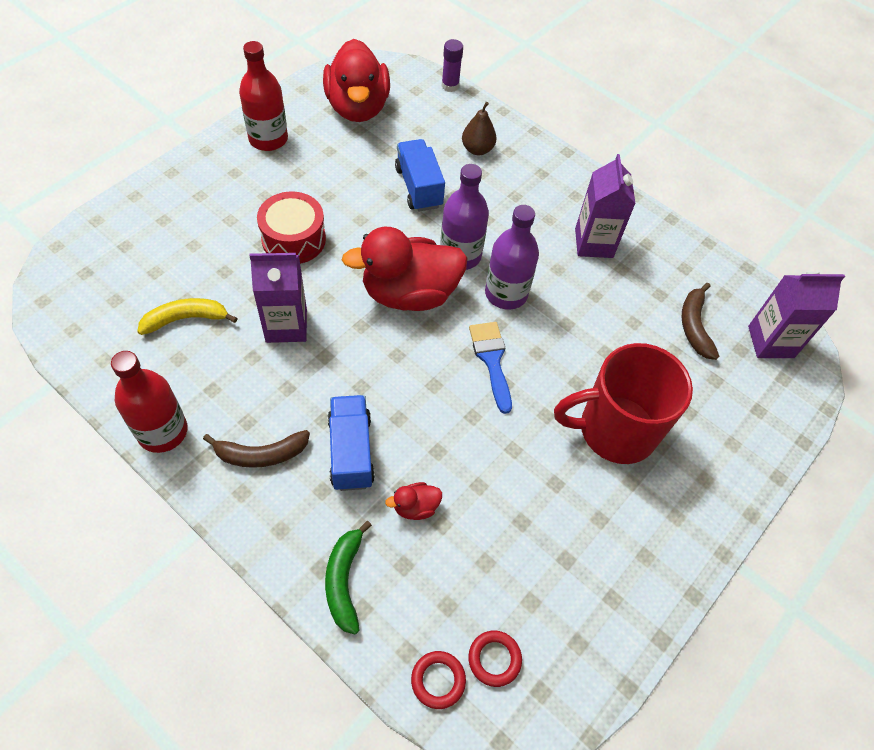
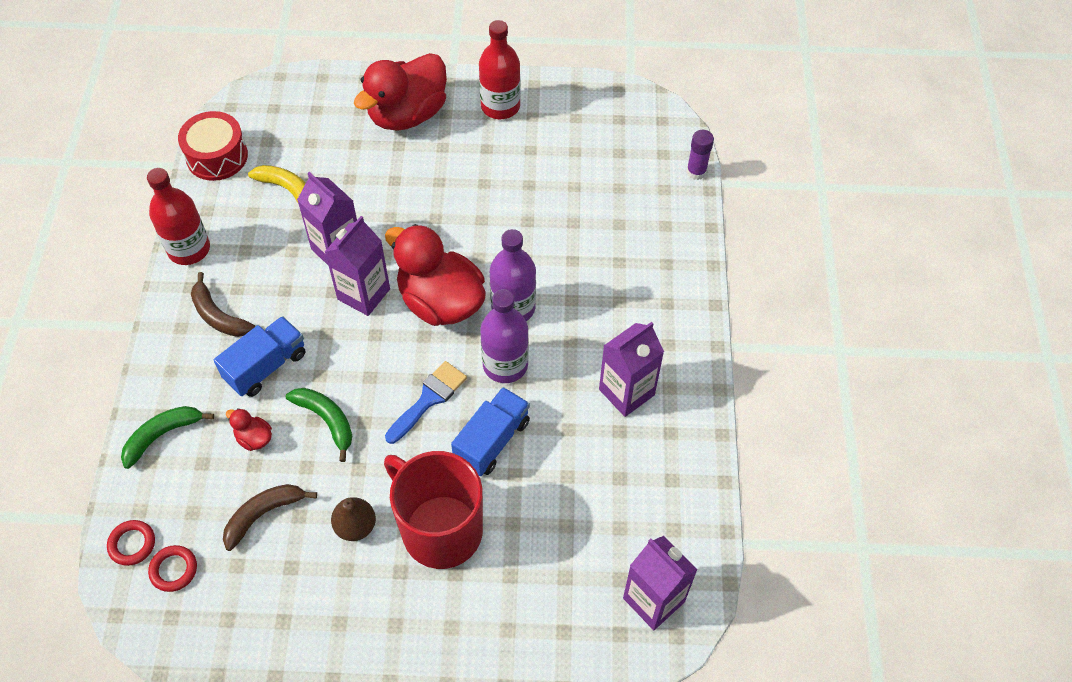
camera: 55 degrees right, 0 degrees up
red drum [257,192,326,264] -> red drum moved to [178,111,248,181]
red duck [323,39,390,122] -> red duck moved to [354,53,447,131]
blue truck [395,139,445,212] -> blue truck moved to [451,387,530,476]
brown pear [462,102,497,155] -> brown pear moved to [331,497,376,541]
brown banana [681,283,719,360] -> brown banana moved to [223,484,317,551]
none -> green banana [286,388,352,462]
none -> purple carton [325,216,390,316]

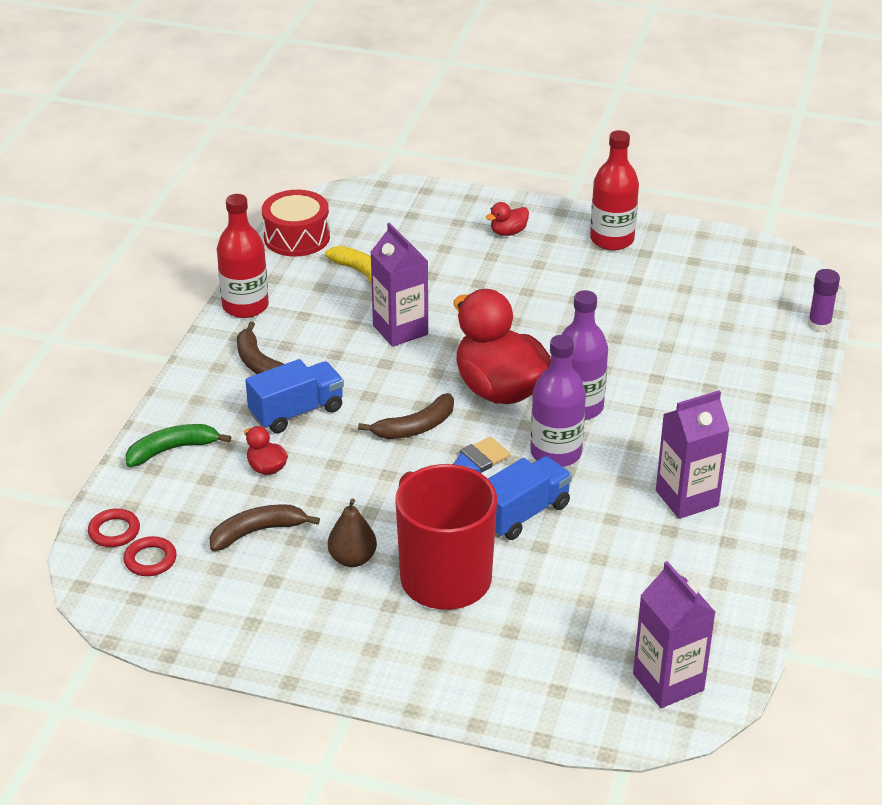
camera: 15 degrees right, 20 degrees down
green banana [286,388,352,462] -> none
purple carton [325,216,390,316] -> none
red duck [354,53,447,131] -> red duck [486,202,529,236], size x0.41
none -> brown banana [358,393,454,439]

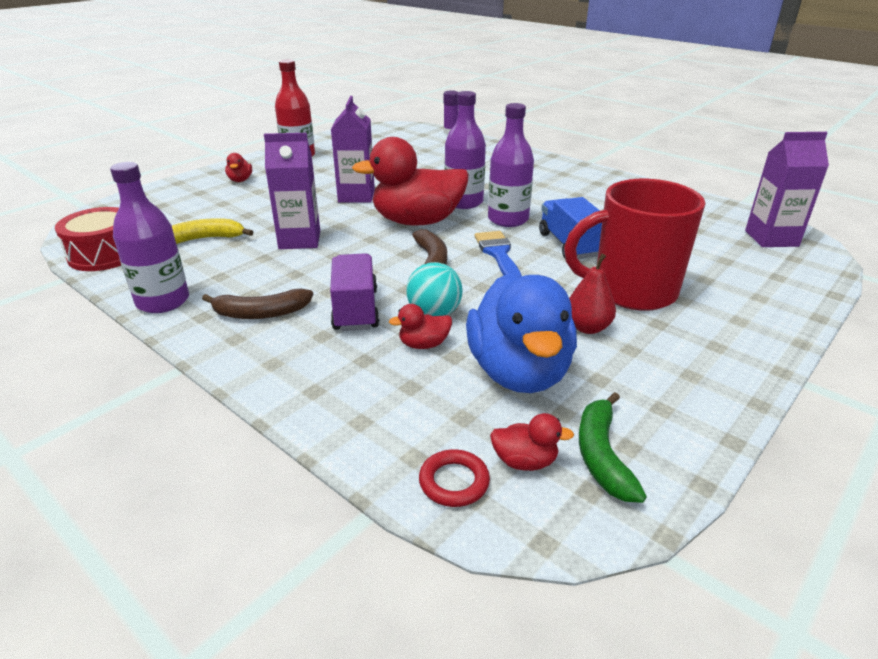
camera: 65 degrees left, 5 degrees down
red ring [123,536,176,576] -> red duck [490,413,574,471]
green banana [126,424,231,467] -> green banana moved to [579,392,647,503]
brown banana [209,504,320,551] -> blue duck [466,273,577,393]
red bottle [217,194,269,318] -> purple bottle [110,162,189,313]
blue truck [245,359,344,433] -> purple truck [330,253,379,331]
brown pear [328,499,377,567] -> red pear [569,253,616,334]
purple carton [656,390,730,519] -> purple carton moved to [331,96,375,203]
none -> turquoise ball [406,262,463,316]

